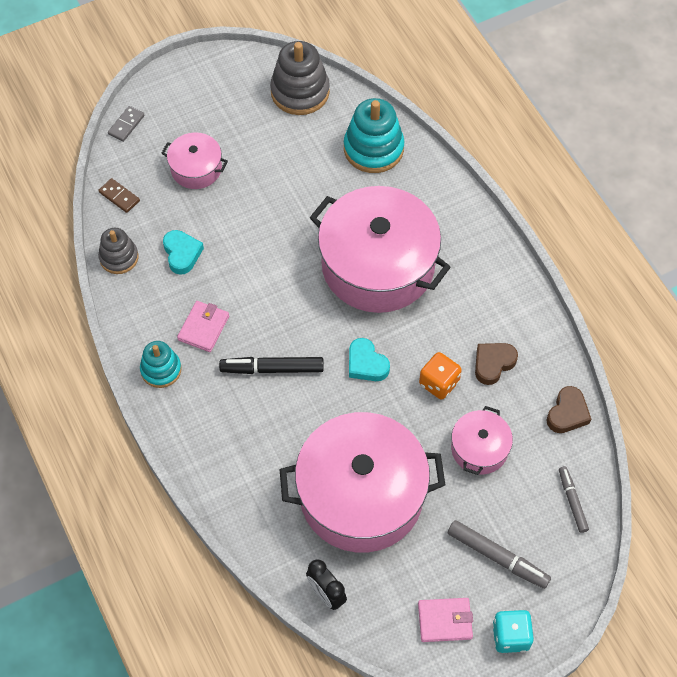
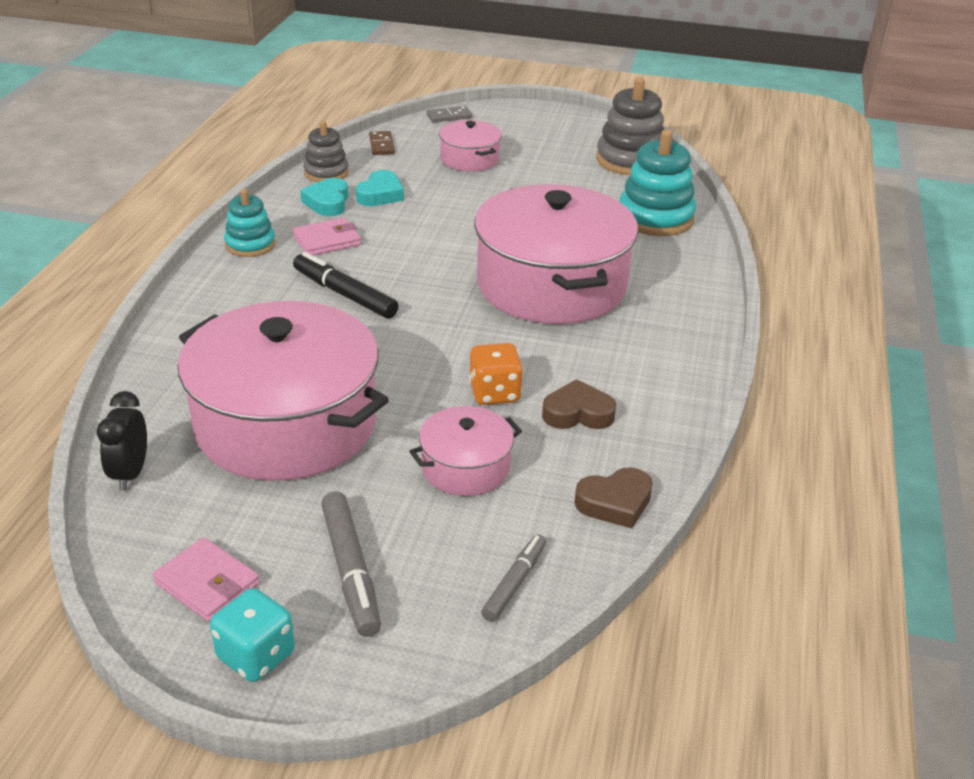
camera: 40 degrees right, 25 degrees down
turquoise heart [349,338,390,381] -> turquoise heart moved to [300,178,348,216]

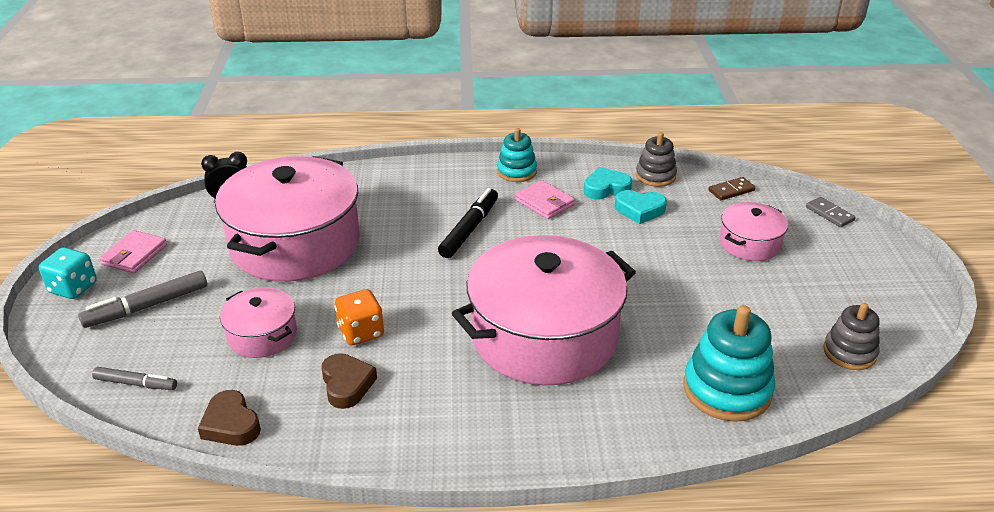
camera: 75 degrees right, 0 degrees up
grey stacking toy [596,77,665,175] -> grey stacking toy [823,303,879,370], size x0.62

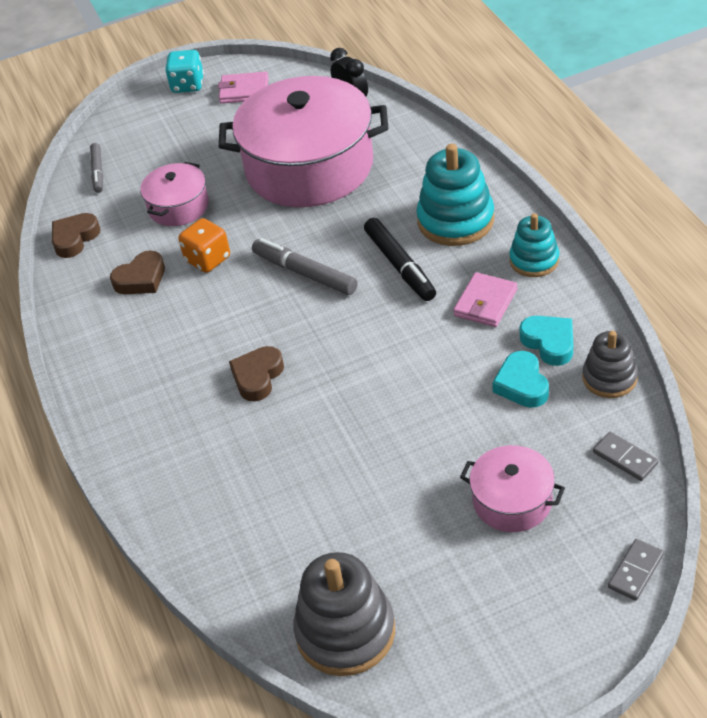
camera: 75 degrees right, 10 degrees up
grey marker [78,271,207,328] -> grey marker moved to [252,238,358,295]
black marker [438,188,498,258] -> black marker turned 60 degrees clockwise [364,218,436,301]
pink pot [452,235,636,385] -> brown heart [229,346,284,401]
turquoise stacking toy [683,305,775,422] -> turquoise stacking toy moved to [416,144,494,246]
brown domino [709,177,756,200] -> grey domino [593,432,659,481]
grey stacking toy [823,303,879,370] -> grey stacking toy [293,552,395,676], size x1.62

